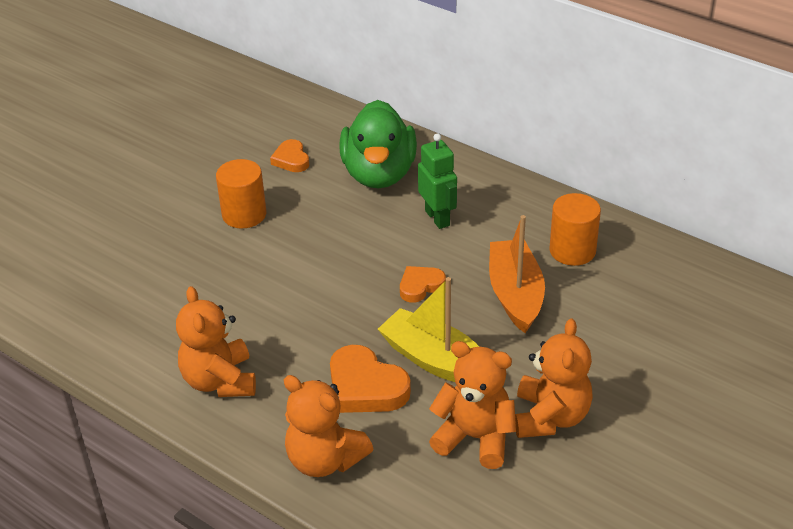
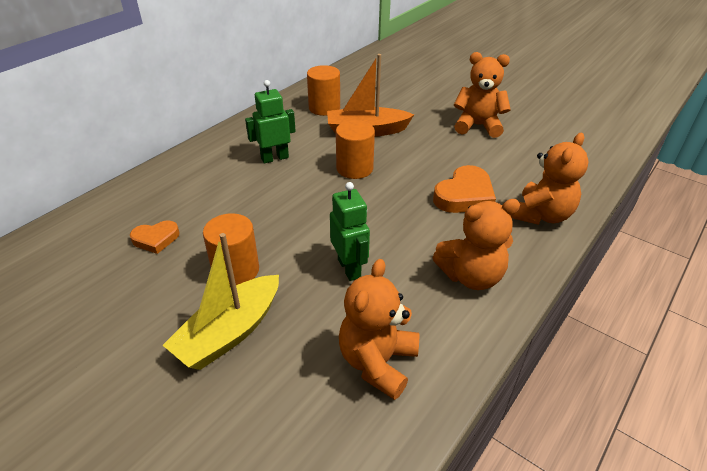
camera: 90 degrees left, 0 degrees up
green duck [339,100,417,188] -> none
yellow boat [378,277,479,382] -> yellow boat moved to [163,233,279,370]
orange heart [400,266,446,303] -> orange cylinder [336,120,375,179]
orange teddy bear [429,341,516,469] -> orange teddy bear moved to [339,259,419,400]
none -> green robot [330,182,370,281]

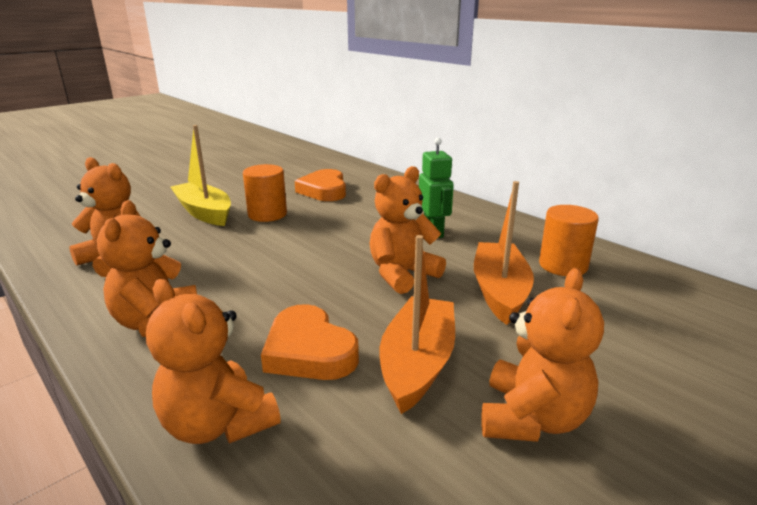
camera: 100 degrees right, 15 degrees down
orange heart [130,220,180,254] -> orange heart [295,169,346,201], size x1.65
green robot [330,182,370,281] -> none
orange cylinder [336,120,375,179] -> orange teddy bear [370,166,446,294]
none -> orange boat [380,235,455,414]

